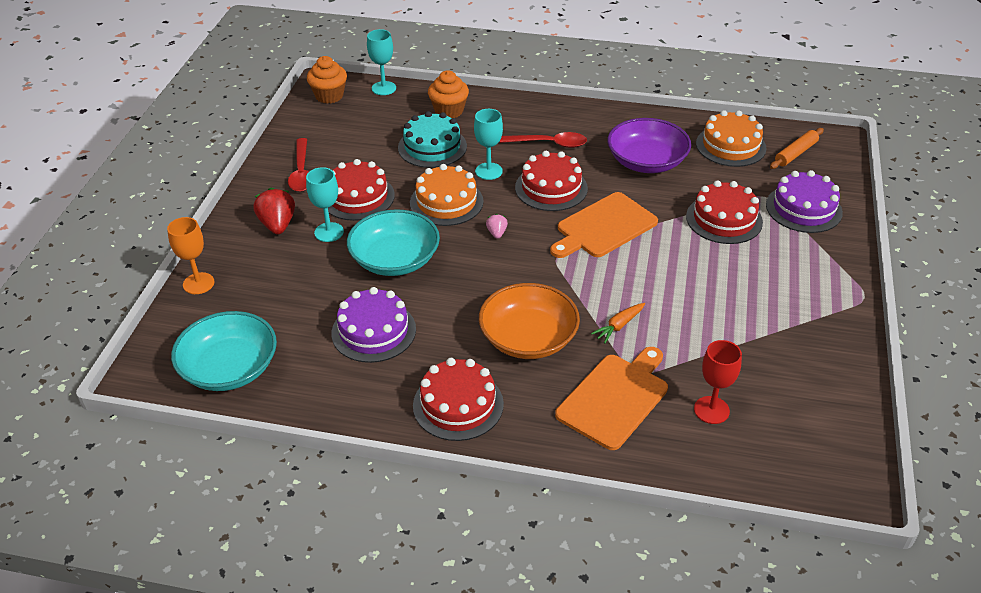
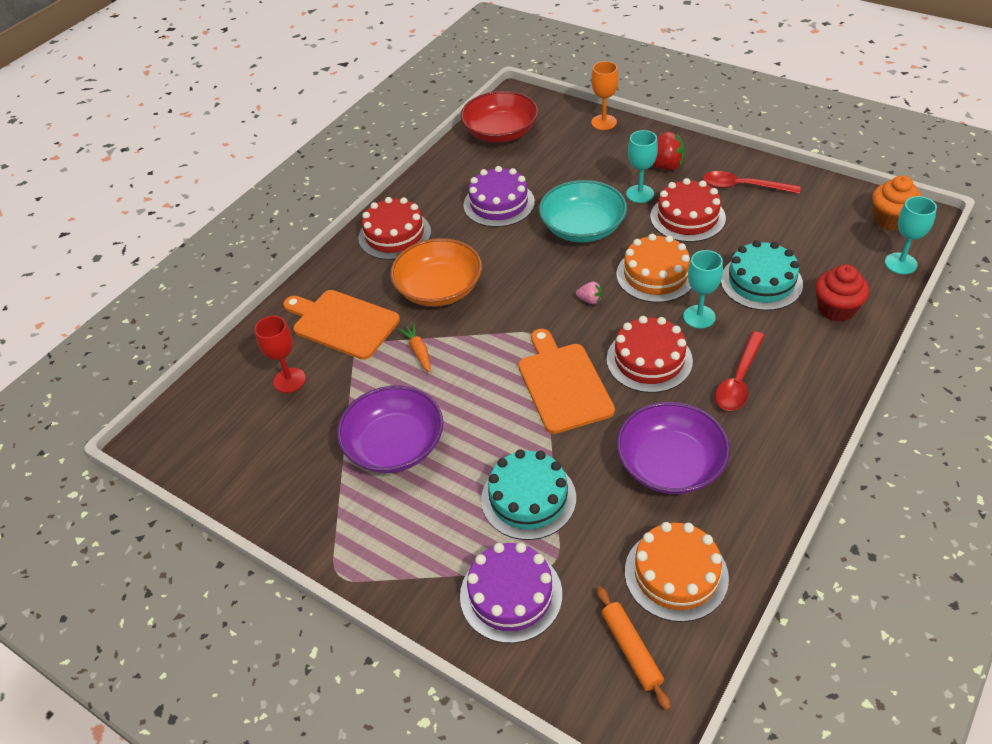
camera: 115 degrees right, 5 degrees up
turquoise bowl [171,311,277,391] -> red bowl [461,91,538,143]
orange cupcake [428,70,469,118] -> red cupcake [815,264,870,322]
orange cutting board [555,347,668,450] -> orange cutting board turned 150 degrees clockwise [283,290,400,360]
red cake [686,180,763,244] -> turquoise cake [481,449,576,540]
none -> purple bowl [337,385,443,473]

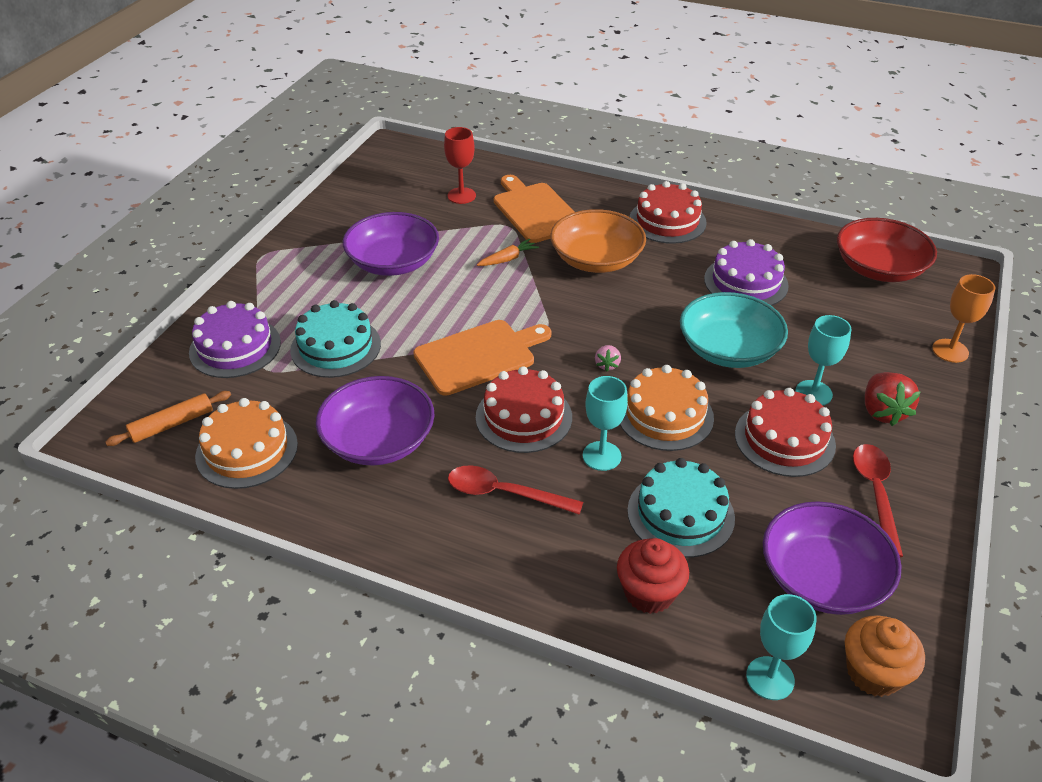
camera: 75 degrees right, 5 degrees down
orange cutting board [283,290,400,360] -> orange cutting board turned 45 degrees counterclockwise [494,175,574,243]
none -> purple bowl [763,501,901,615]

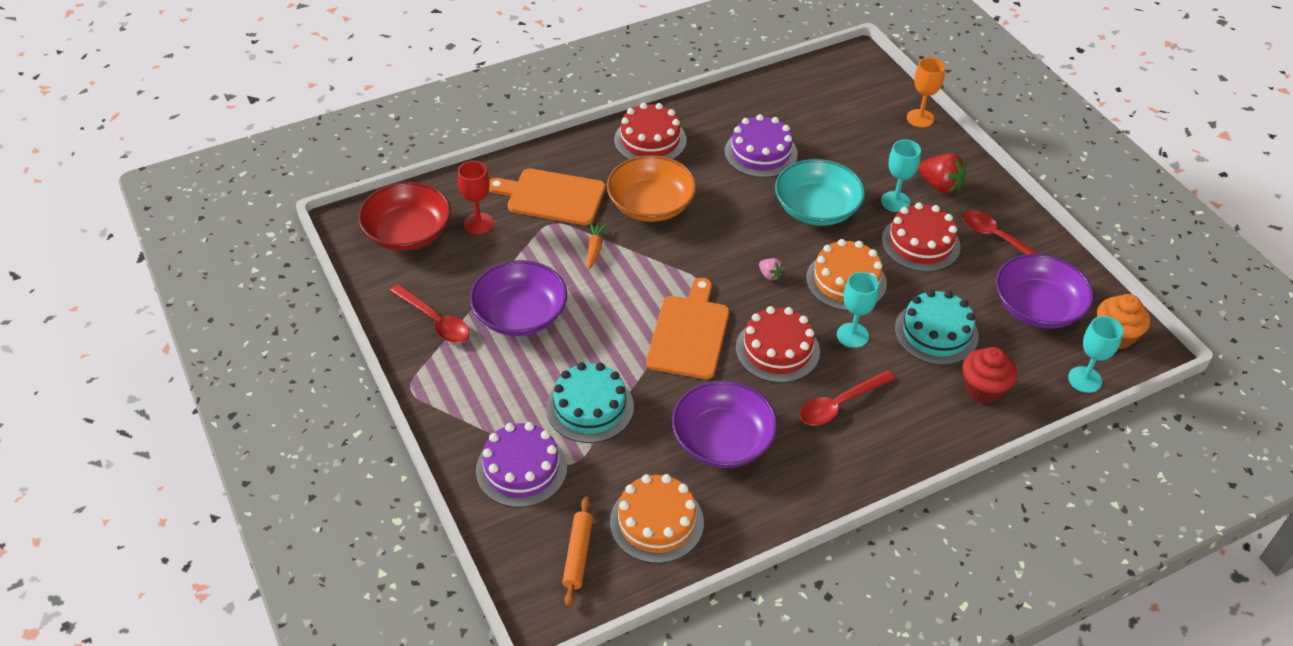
camera: 50 degrees left, 5 degrees up
red bowl [837,218,937,282] -> red bowl moved to [358,182,451,251]
none -> red spoon [390,284,470,343]

